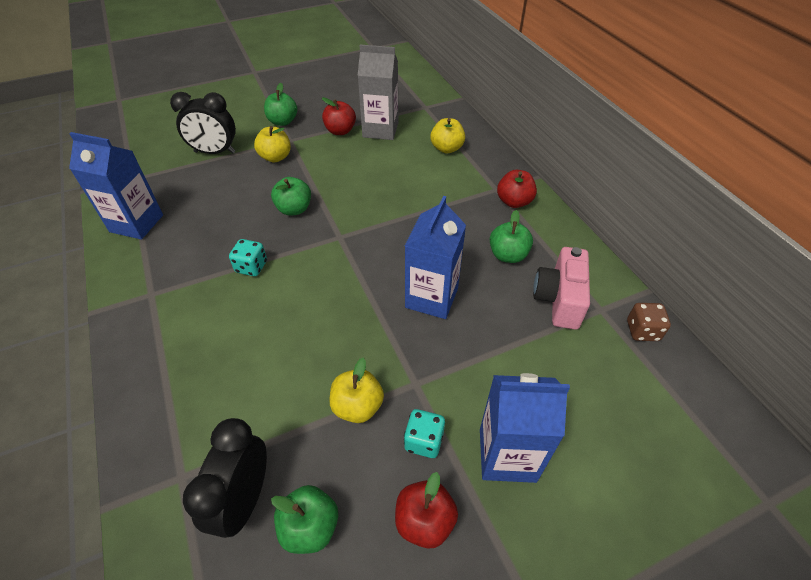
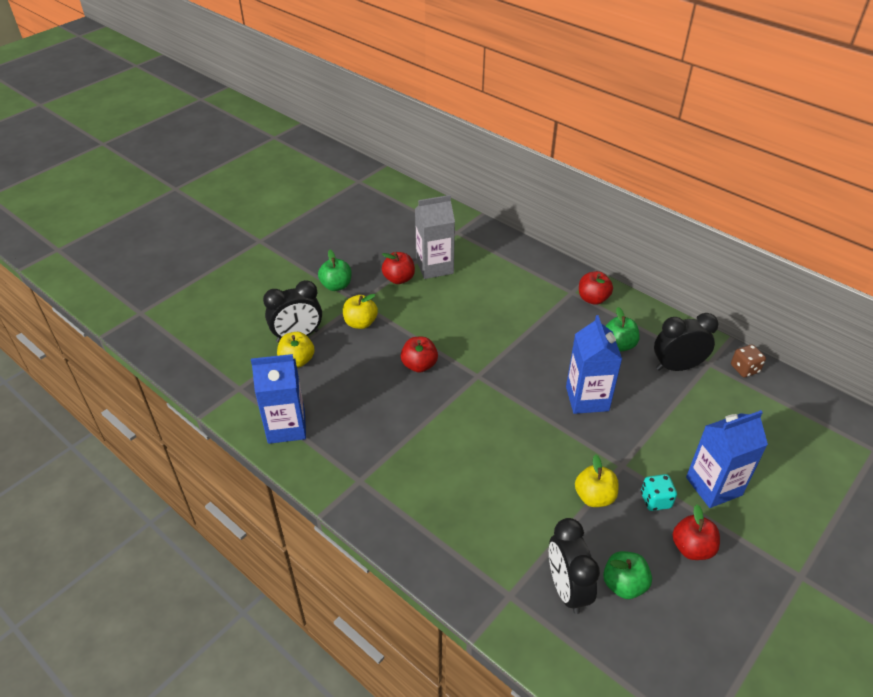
camera: 25 degrees left, 5 degrees down
turquoise dice [229,239,267,276] -> none
green apple [271,177,311,216] -> red apple [401,337,438,373]
yellow apple [430,118,465,153] -> yellow apple moved to [277,332,314,368]
pink camera [533,247,590,330] -> black clock [654,313,718,371]

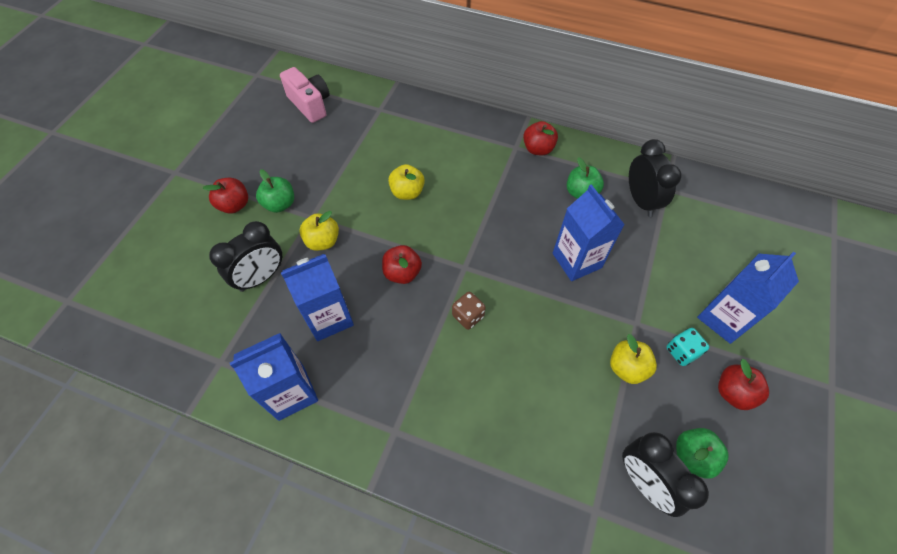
camera: 20 degrees left, 15 degrees up
yellow apple [277,332,314,368] -> yellow apple moved to [388,164,425,200]
red apple [382,252,415,284] -> red apple moved to [203,178,248,214]
grey carton [415,195,455,279] -> none
black clock [654,313,718,371] -> black clock turned 105 degrees clockwise [629,139,681,217]
brown dice [731,344,766,377] -> brown dice moved to [452,292,486,330]
none -> pink camera [280,67,329,123]
none -> blue carton [281,254,354,341]

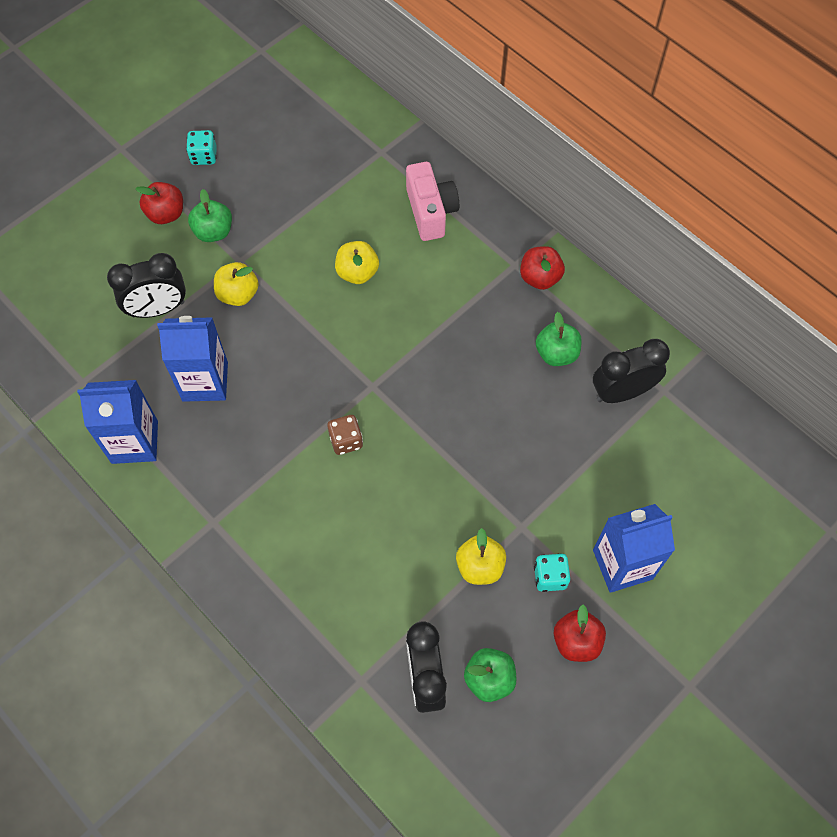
camera: 25 degrees right, 5 degrees up
pink camera [280,67,329,123] -> pink camera moved to [406,162,459,241]
red apple [382,245,422,284] -> none
blue carton [553,184,625,281] -> none
black clock [629,139,681,217] -> black clock turned 120 degrees counterclockwise [593,339,670,403]
none -> turquoise dice [186,130,217,165]

